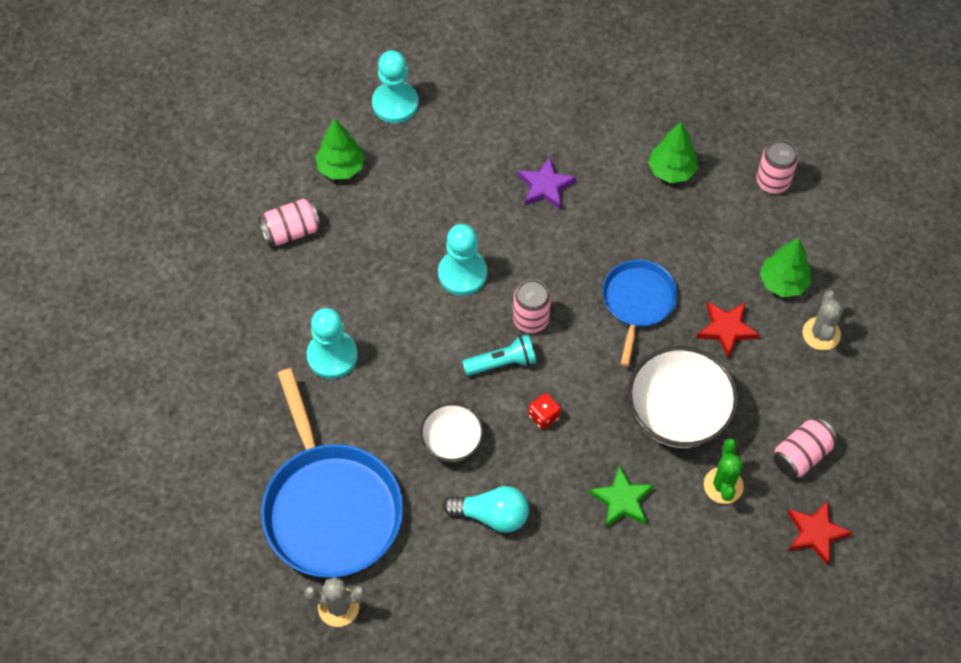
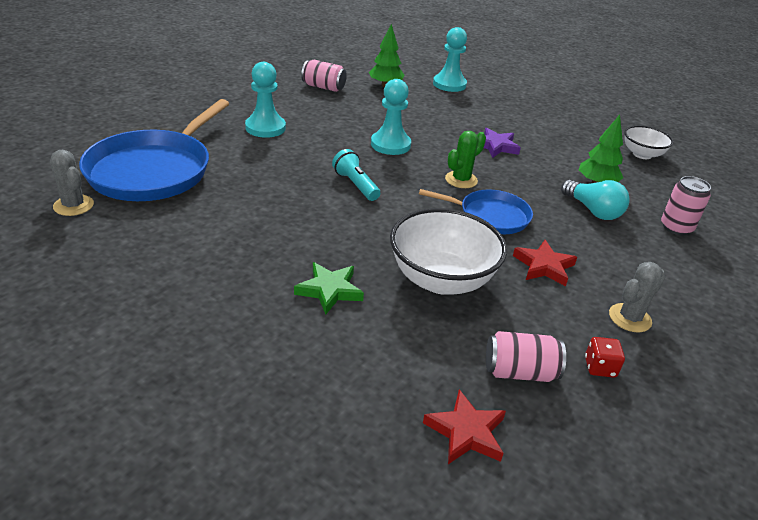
camera: 40 degrees right, 25 degrees down
white bowl [420,403,484,462] -> white bowl moved to [624,126,673,159]
turquoise light bulb [443,486,529,533] -> turquoise light bulb moved to [561,180,630,220]
turquoise flashlight [462,334,536,376] -> turquoise flashlight turned 150 degrees counterclockwise [332,149,380,201]
pink can [513,279,551,333] -> none
red dice [528,393,561,430] -> red dice moved to [585,337,625,378]
blue pan [602,260,678,366] -> blue pan turned 45 degrees clockwise [419,189,533,234]
green cactus [704,439,744,504] -> green cactus moved to [445,131,486,188]
green tree [760,238,811,297] -> none

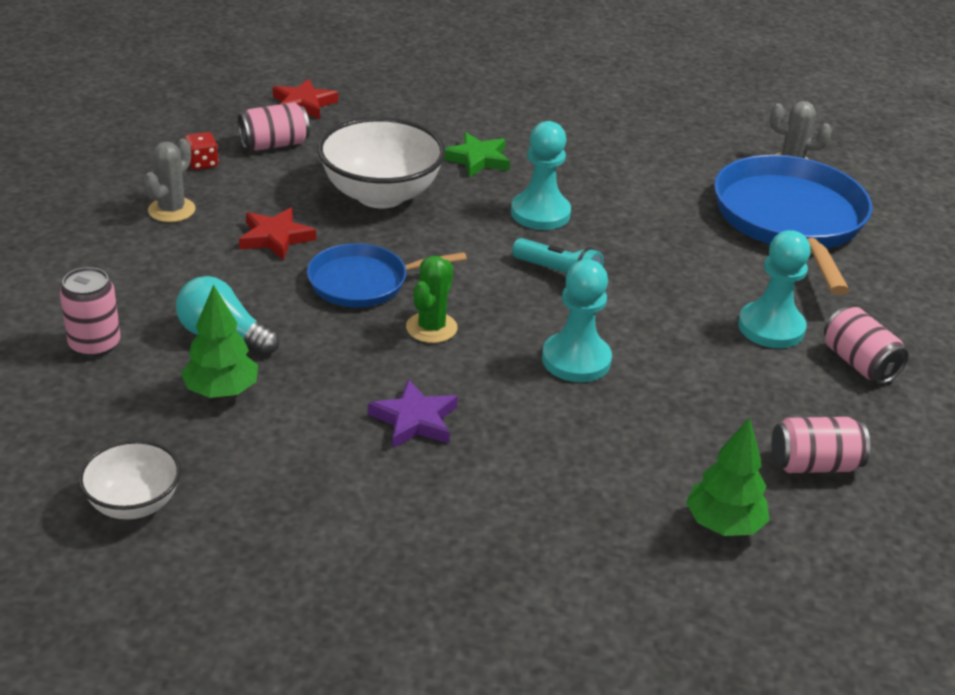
camera: 155 degrees right, 0 degrees up
turquoise pawn [433,27,467,92] -> turquoise pawn moved to [511,121,571,230]
none -> pink can [824,307,909,384]

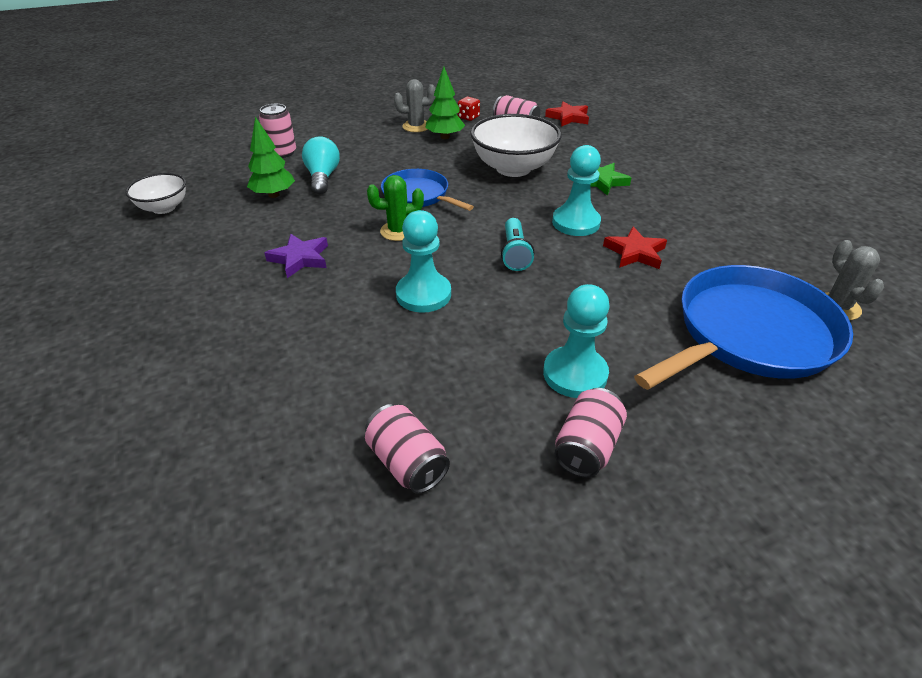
camera: 60 degrees right, 5 degrees up
red star [239,208,316,260] -> red star moved to [603,227,667,269]
green tree [686,417,770,536] -> green tree moved to [425,67,465,139]

